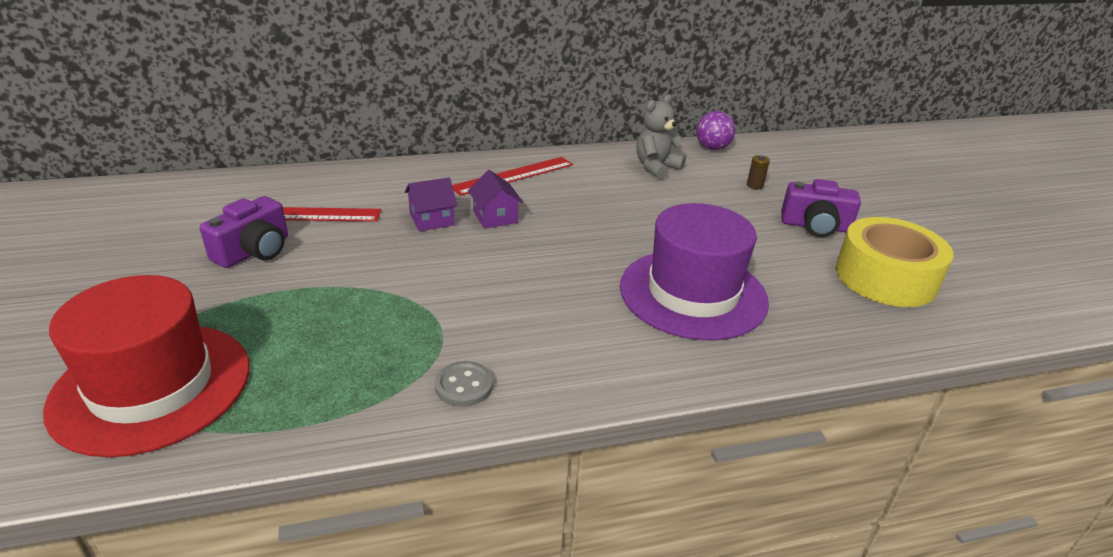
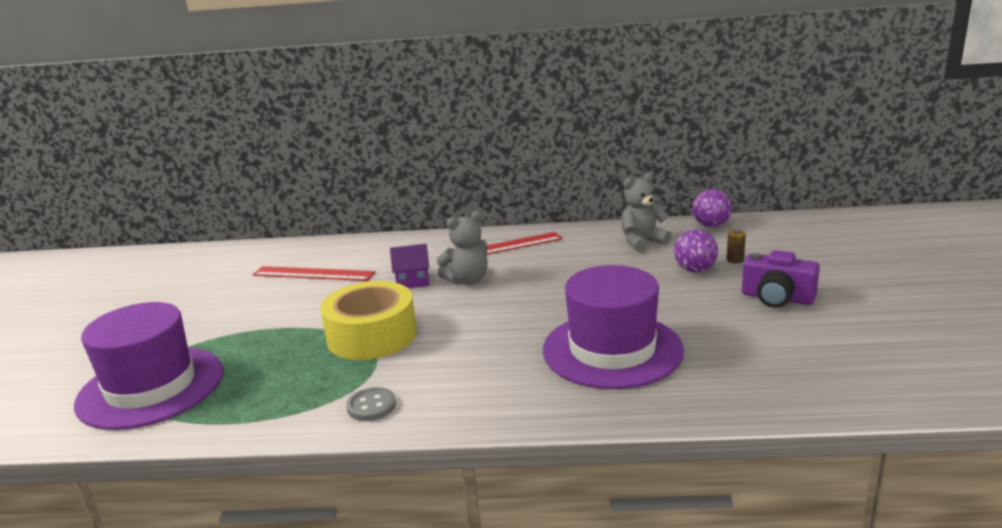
camera: 20 degrees right, 10 degrees down
red hat [43,275,250,457] -> purple hat [74,302,223,430]
purple camera [200,196,288,268] -> none
purple house [468,170,523,229] -> grey teddy bear [437,211,488,285]
yellow tape [836,217,954,307] -> yellow tape moved to [320,281,417,360]
none -> purple ball [674,229,718,272]

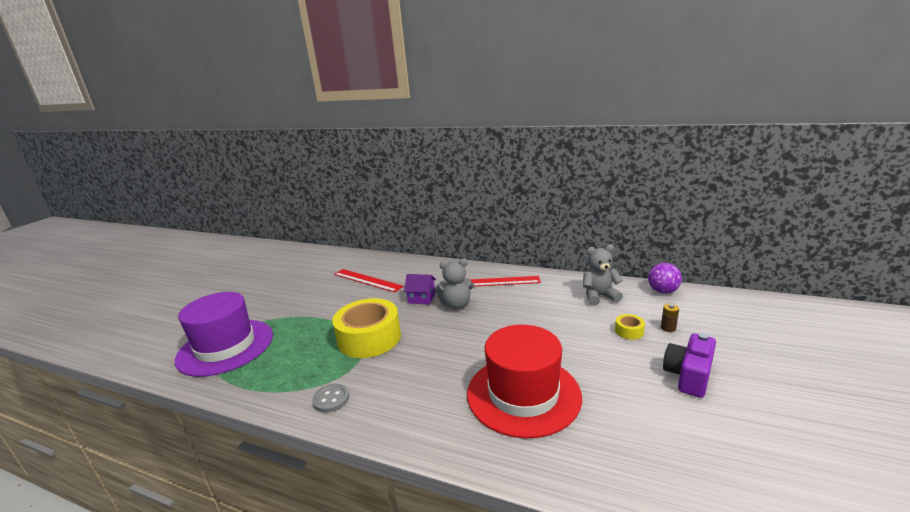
camera: 20 degrees right, 0 degrees up
purple hat [543,265,684,389] -> red hat [467,325,582,438]
purple ball [674,229,718,272] -> yellow tape [615,314,645,340]
purple camera [742,250,820,308] -> purple camera turned 75 degrees clockwise [663,333,716,398]

